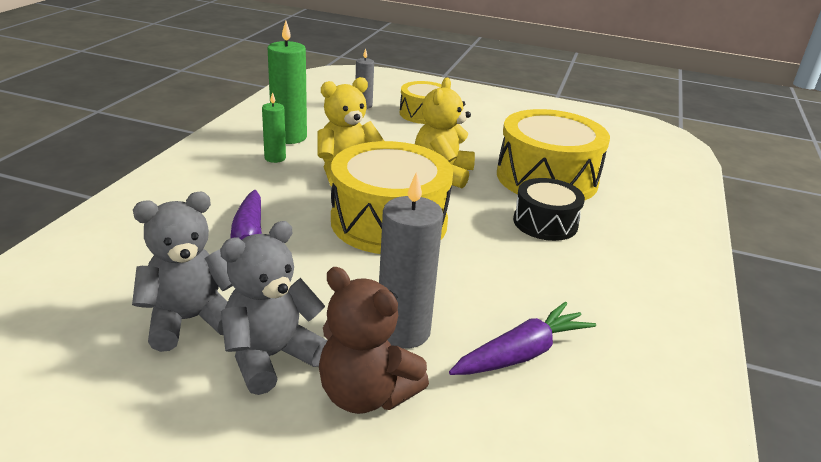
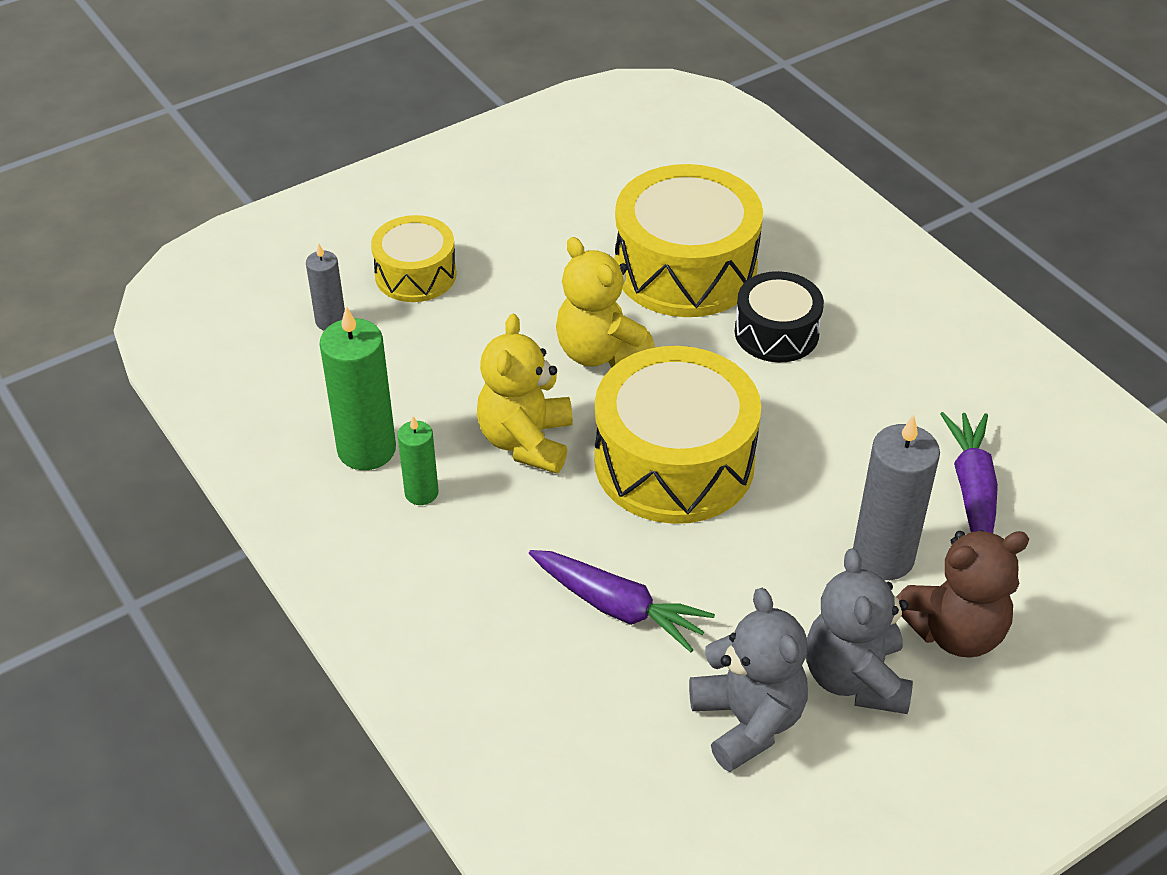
camera: 50 degrees left, 15 degrees up
grey teddy bear [132,192,233,352] -> grey teddy bear turned 150 degrees clockwise [689,588,808,772]

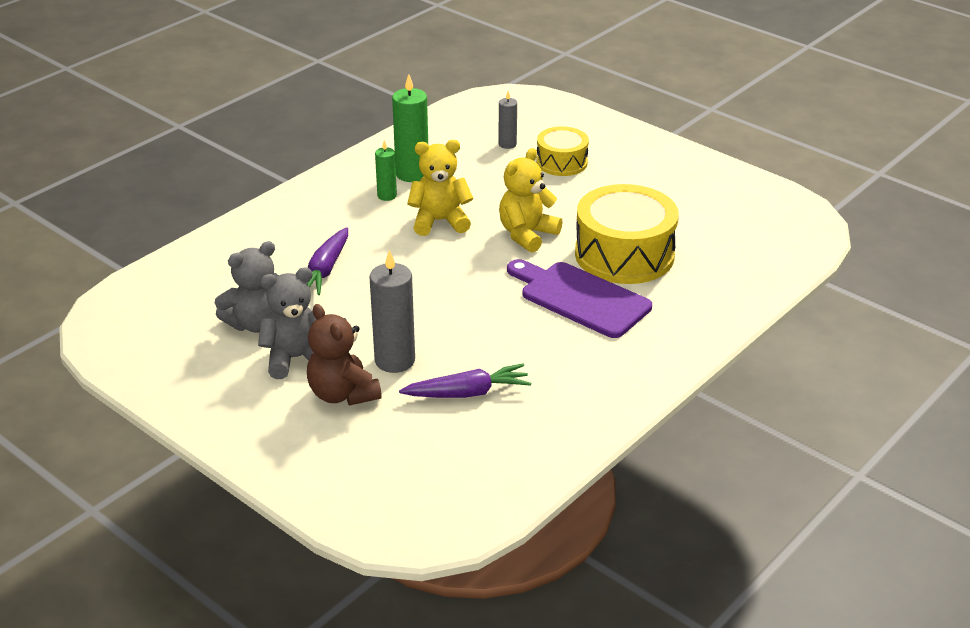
camera: 75 degrees right, 10 degrees down
yellow drum [594,346,761,524] -> none
black drum [735,271,824,363] -> purple cutting board [507,259,652,338]

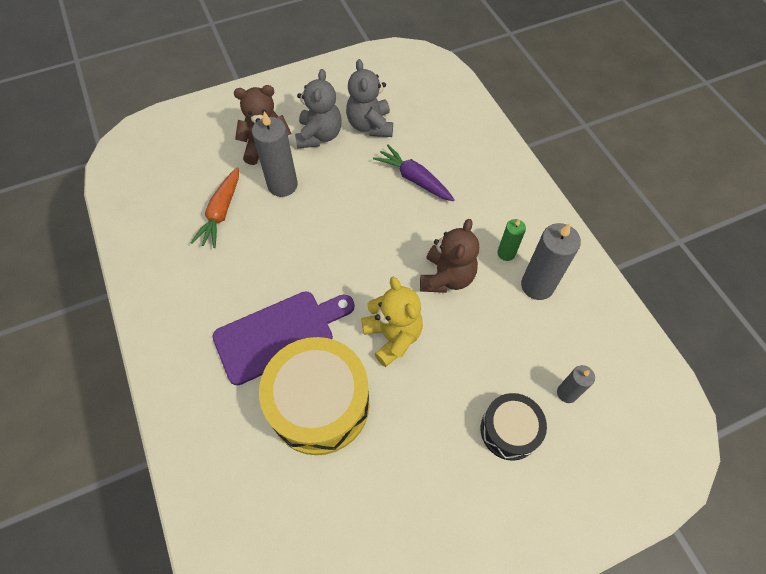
camera: 115 degrees right, 25 degrees up
green candle [392,74,428,182] -> grey candle [521,223,581,300]
purple carrot [399,364,531,398] -> orange carrot [191,167,239,248]
yellow teddy bear [407,140,473,236] -> brown teddy bear [420,219,479,293]
yellow drum [537,126,589,176] -> black drum [481,393,547,461]

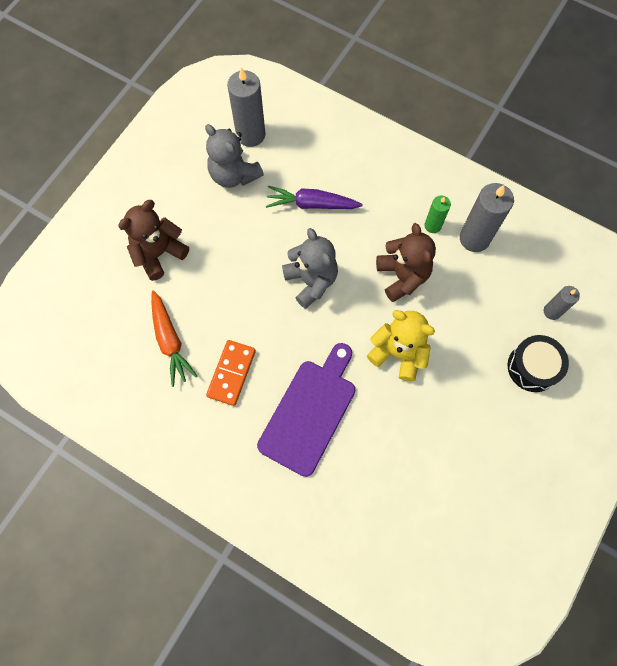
camera: 35 degrees left, 10 degrees up
grey candle [252,111,298,197] -> grey candle moved to [227,67,265,147]
yellow drum [259,337,370,455] -> none
grey teddy bear [295,69,342,149] -> grey teddy bear moved to [282,228,338,309]
none -> orange domino [206,340,256,406]

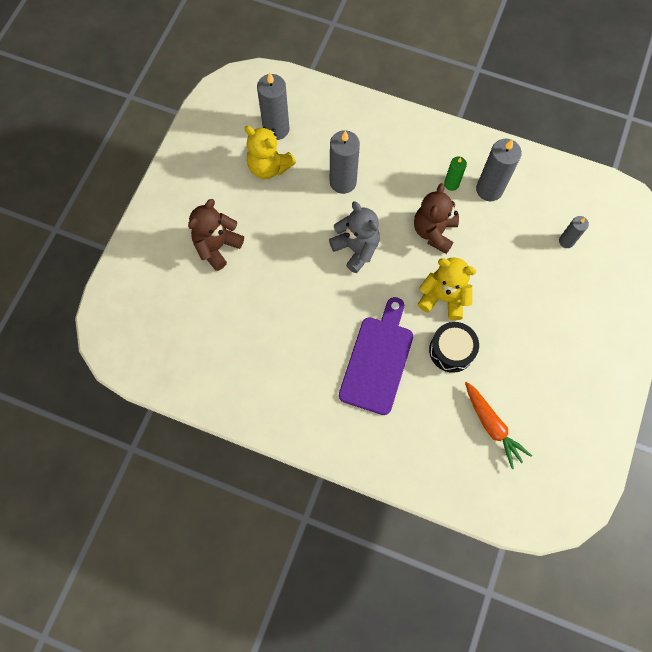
camera: 10 degrees left, 0 degrees up
orange carrot [151,290,198,387] -> orange carrot moved to [465,382,532,469]
grey teddy bear [205,124,264,188] -> yellow teddy bear [245,126,296,179]
orange domino [206,340,256,406] -> none
purple carrot [266,186,363,209] -> grey candle [330,130,360,194]
brown teddy bear [376,223,436,302] -> brown teddy bear turned 135 degrees counterclockwise [414,183,459,254]
black drum [508,335,569,392] -> black drum moved to [429,322,479,373]

